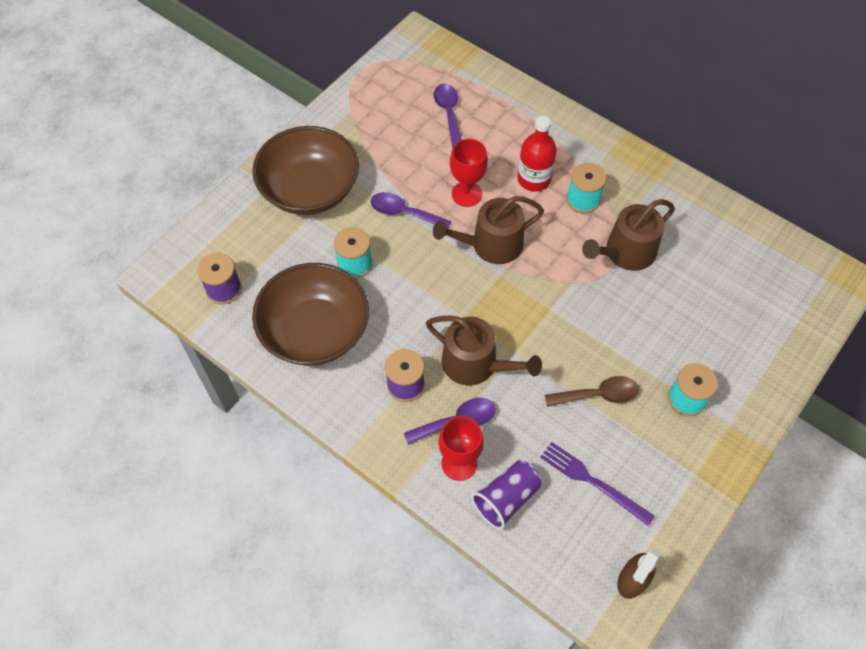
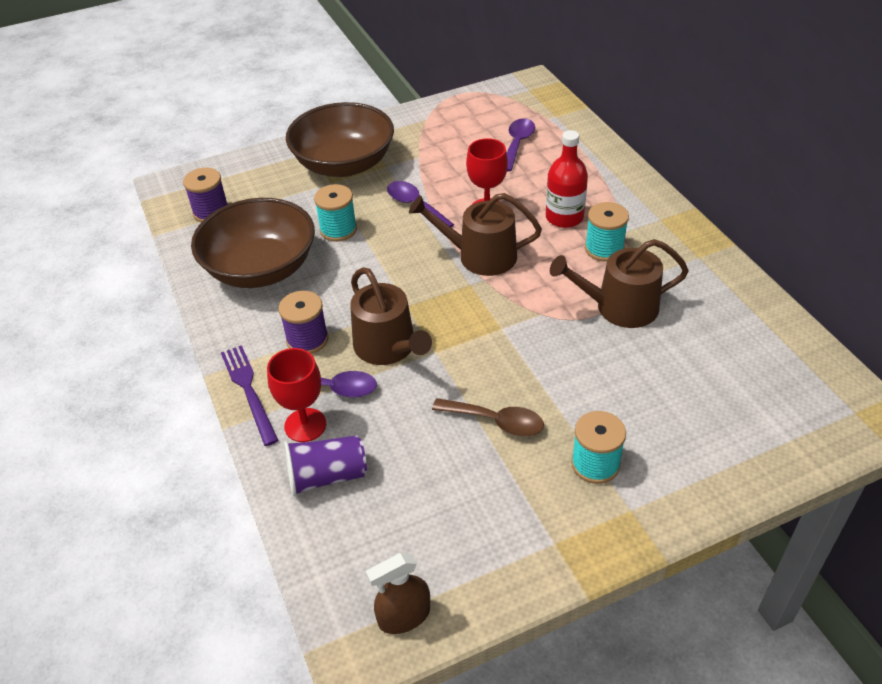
camera: 30 degrees right, 15 degrees down
purple fork [540,442,655,526] -> purple fork moved to [221,345,279,446]

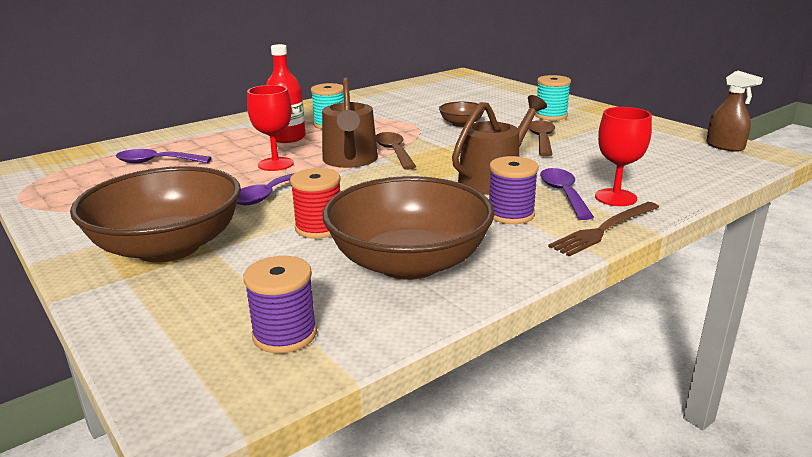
camera: 105 degrees left, 20 degrees down
purple fork [221,345,279,446] -> brown fork [548,202,659,256]
purple cup [284,435,367,496] -> none
turquoise spool [314,184,357,242] -> red spool [290,168,341,239]
brown watering can [550,239,689,328] -> none
none -> brown spoon [376,132,416,170]
none -> brown bowl [439,102,485,127]

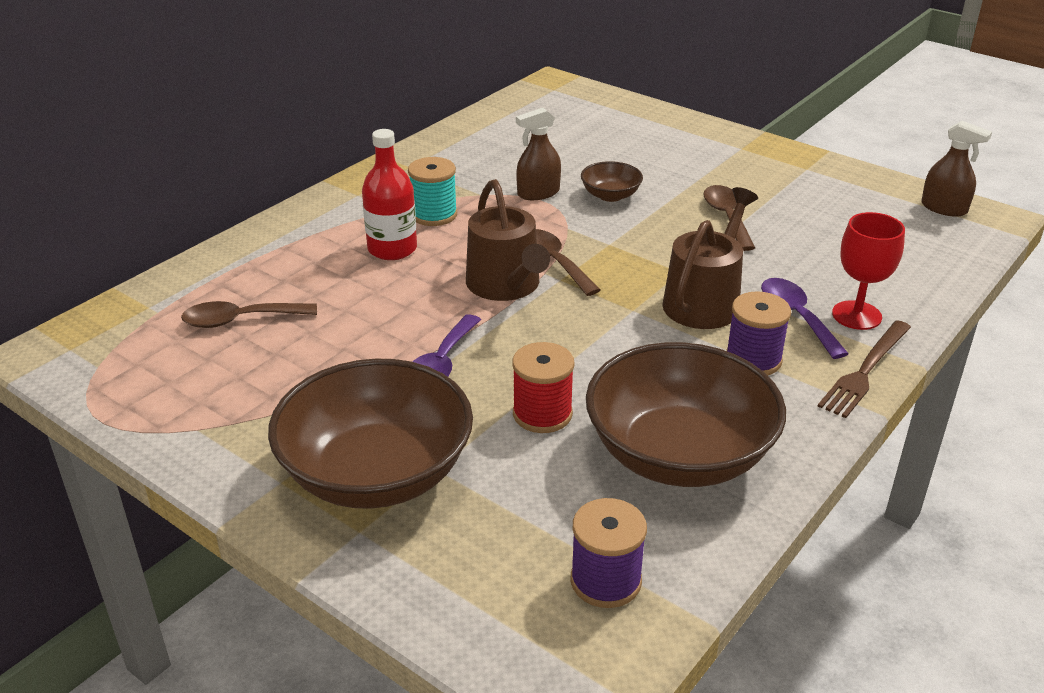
camera: 15 degrees left, 10 degrees up
purple spoon [116,149,211,163] -> brown spoon [181,301,317,328]
red goblet [247,85,294,171] -> none
turquoise spool [535,75,571,121] -> none
none -> brown spray bottle [516,108,561,200]

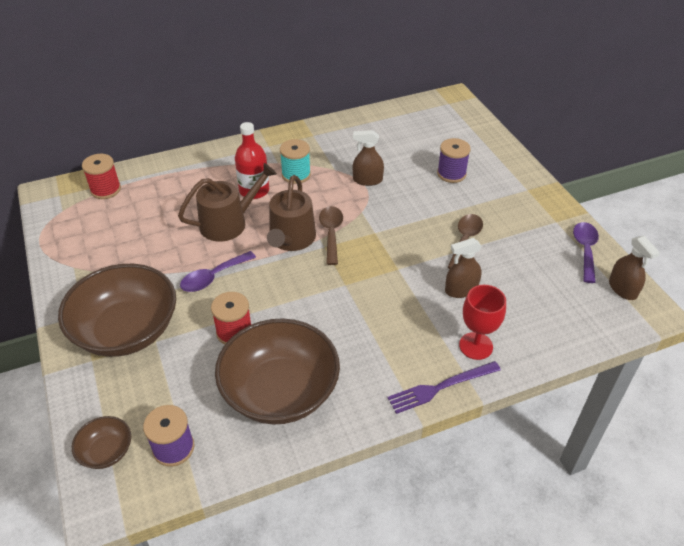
camera: 30 degrees right, 10 degrees up
brown spoon [181,301,317,328] -> none
brown bowl [581,161,643,202] -> brown bowl moved to [72,416,131,469]
brown watering can [662,187,758,329] -> brown watering can moved to [178,163,277,242]
purple spool [726,291,791,376] -> purple spool moved to [437,138,471,183]
purple spoon [761,278,849,359] -> purple spoon moved to [573,222,599,283]
brown fork [818,320,911,418] -> purple fork [387,361,501,414]
none -> red spool [82,154,121,199]
none -> brown spray bottle [445,238,482,298]

